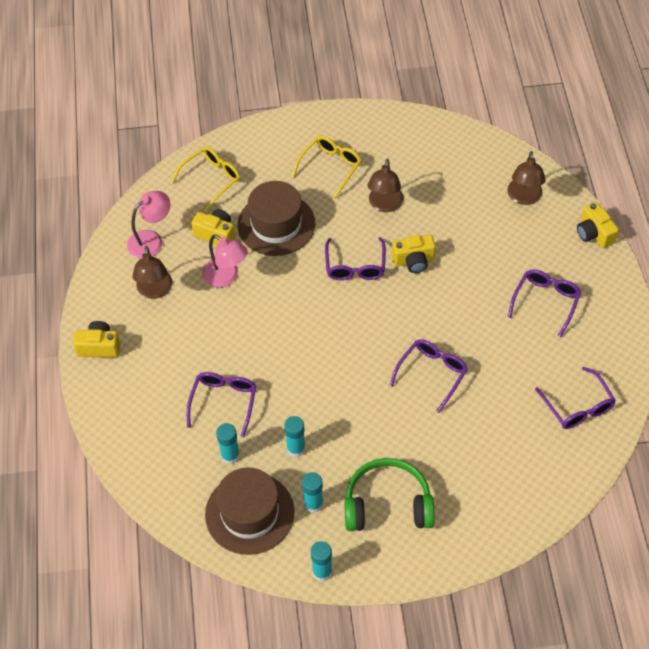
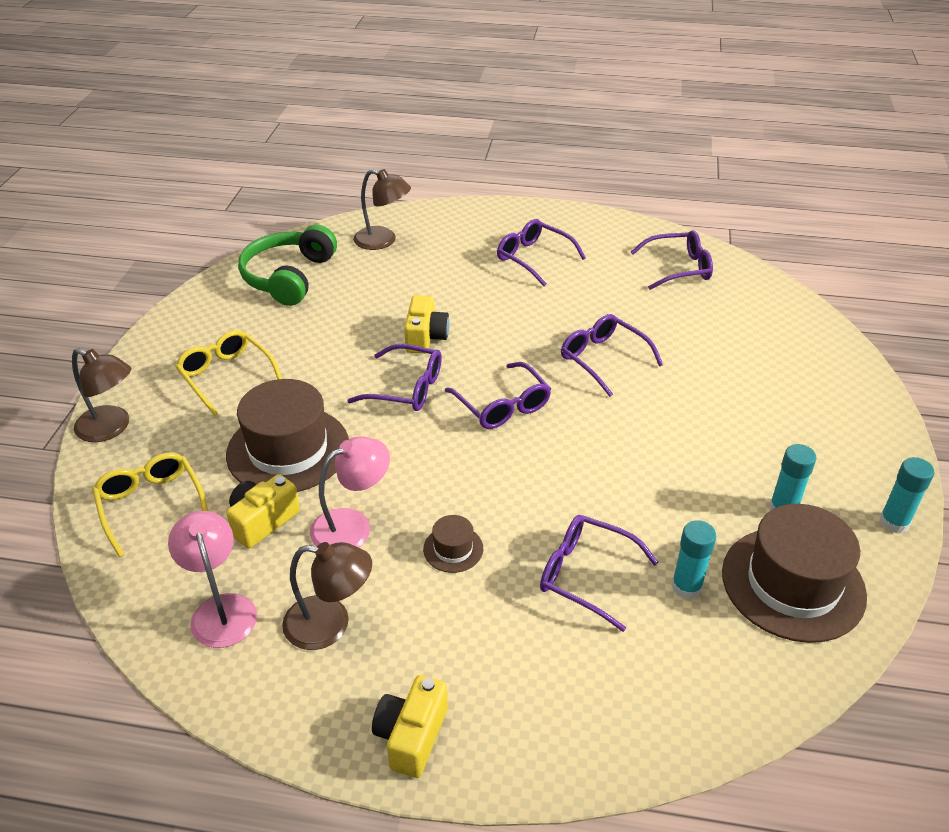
camera: 75 degrees left, 15 degrees down
turquoise glue stick [284,416,305,457] -> none
green headphones [345,458,435,531] -> green headphones moved to [238,225,337,306]
brown lamp [368,159,404,212] -> brown lamp moved to [72,348,132,442]
yellow camera [577,202,619,248] -> none
none -> brown hat [423,515,483,573]
none -> purple glasses [445,362,551,429]

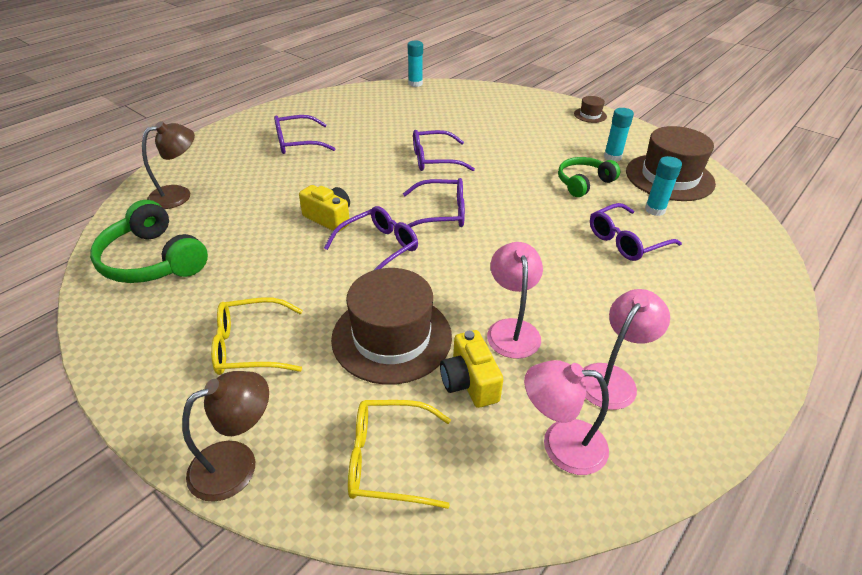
camera: 60 degrees left, 0 degrees up
brown lamp [282,542,372,650] -> pink lamp [583,289,670,410]
yellow camera [372,675,448,778] -> none
brown hat [423,515,483,573] -> brown hat moved to [574,96,607,123]
purple glasses [631,230,713,290] -> none
turquoise glue stick [880,457,934,533] -> turquoise glue stick moved to [408,41,423,87]
none -> green headphones [558,157,620,197]

